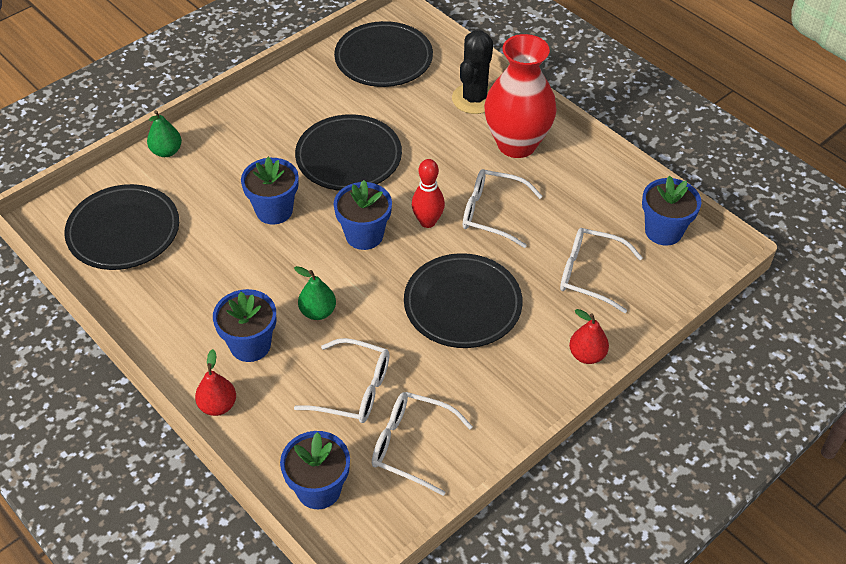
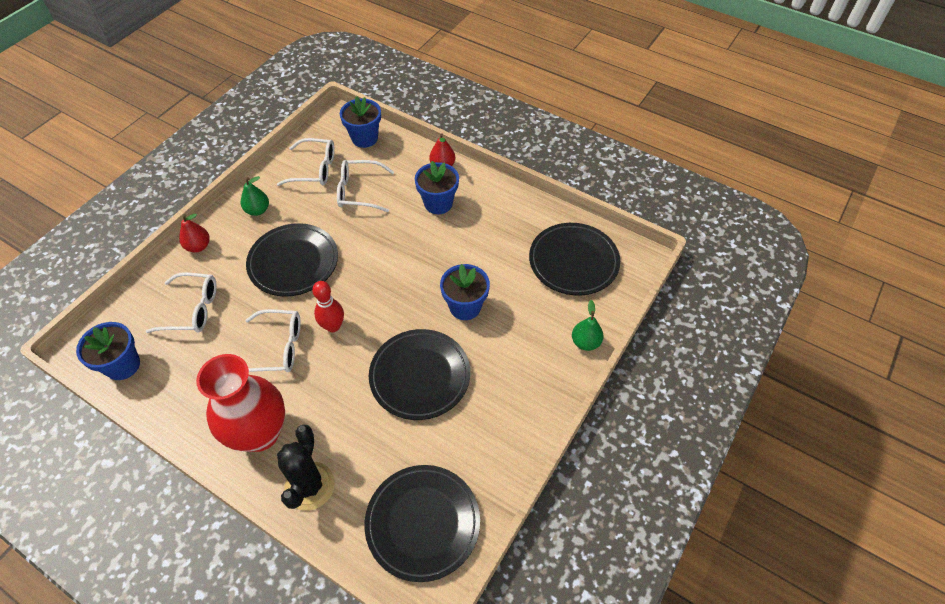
camera: 165 degrees right, 5 degrees up
green pear [294,266,336,320] -> green pear moved to [241,176,269,216]
blue flower pot [334,180,392,250] -> none

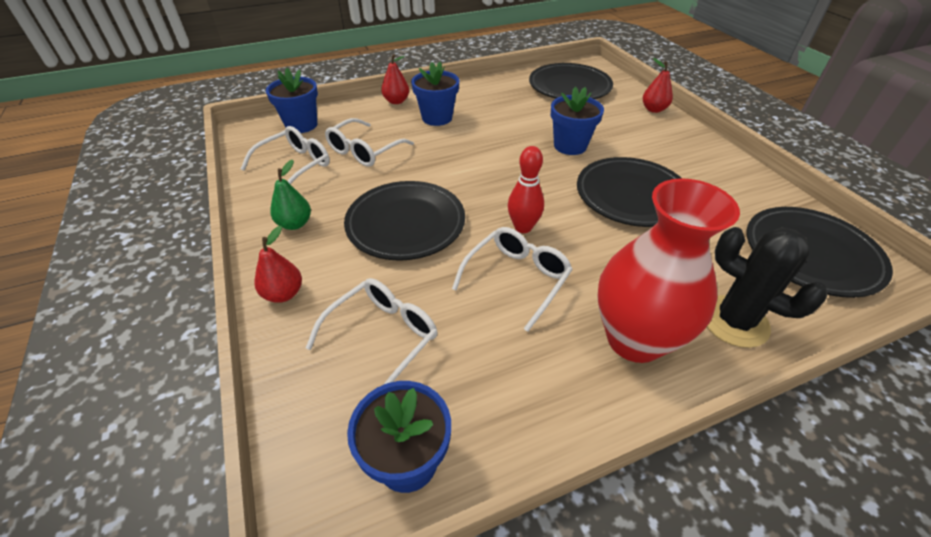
camera: 55 degrees left, 10 degrees down
green pear [572,300,604,351] -> red pear [643,58,673,113]

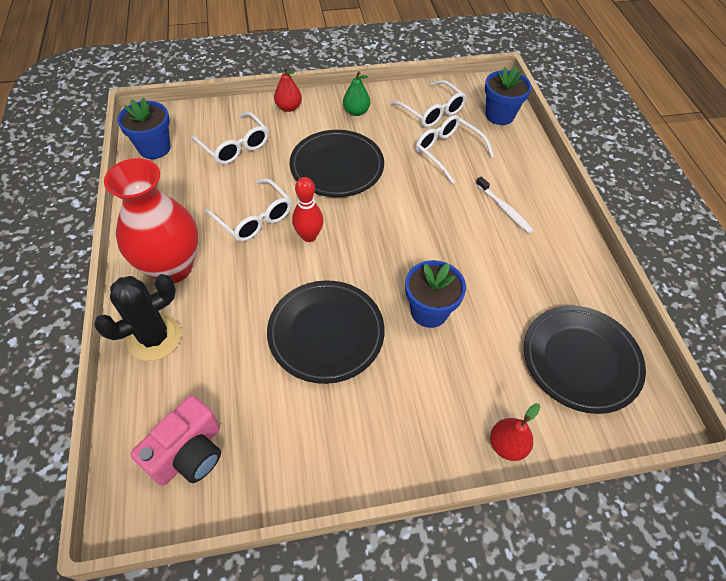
camera: 100 degrees right, 10 degrees up
red pear [381,54,409,104] -> none
blue flower pot [411,62,459,126] -> white toothbrush [476,176,534,234]
black plate [746,207,893,298] -> pink camera [130,395,221,486]

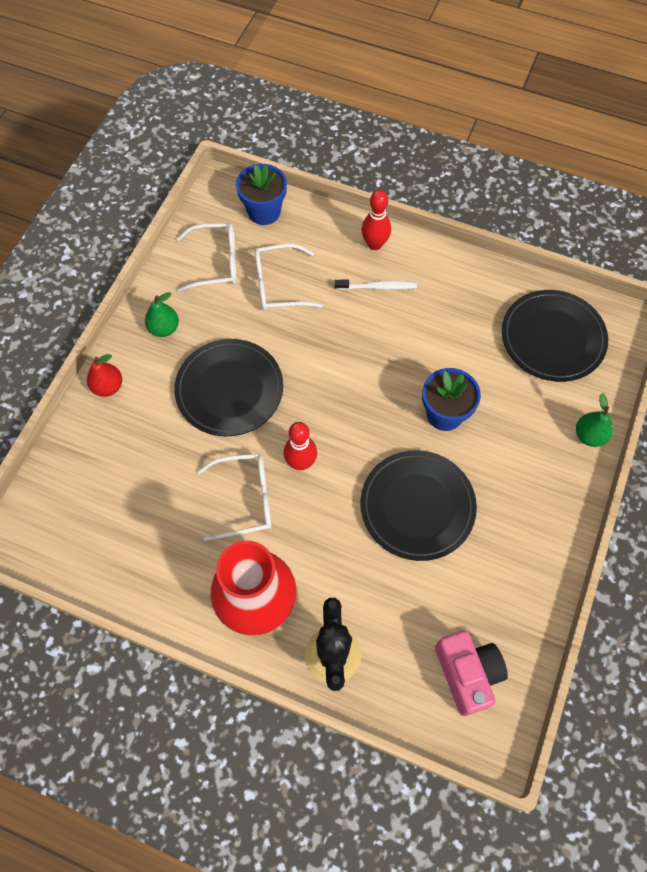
camera: 55 degrees left, 10 degrees up
blue flower pot [117,97,171,159] -> none
white glasses [191,112,269,165] -> none
red pear [490,403,540,461] -> green pear [576,393,613,447]
none -> red bowling pin [361,190,391,250]

